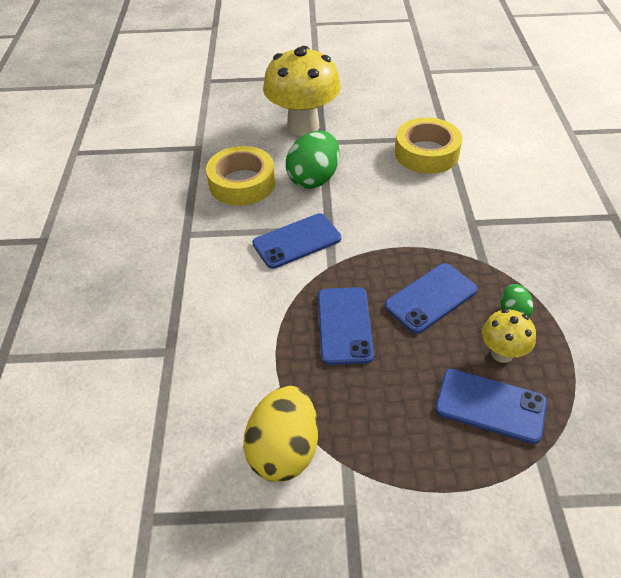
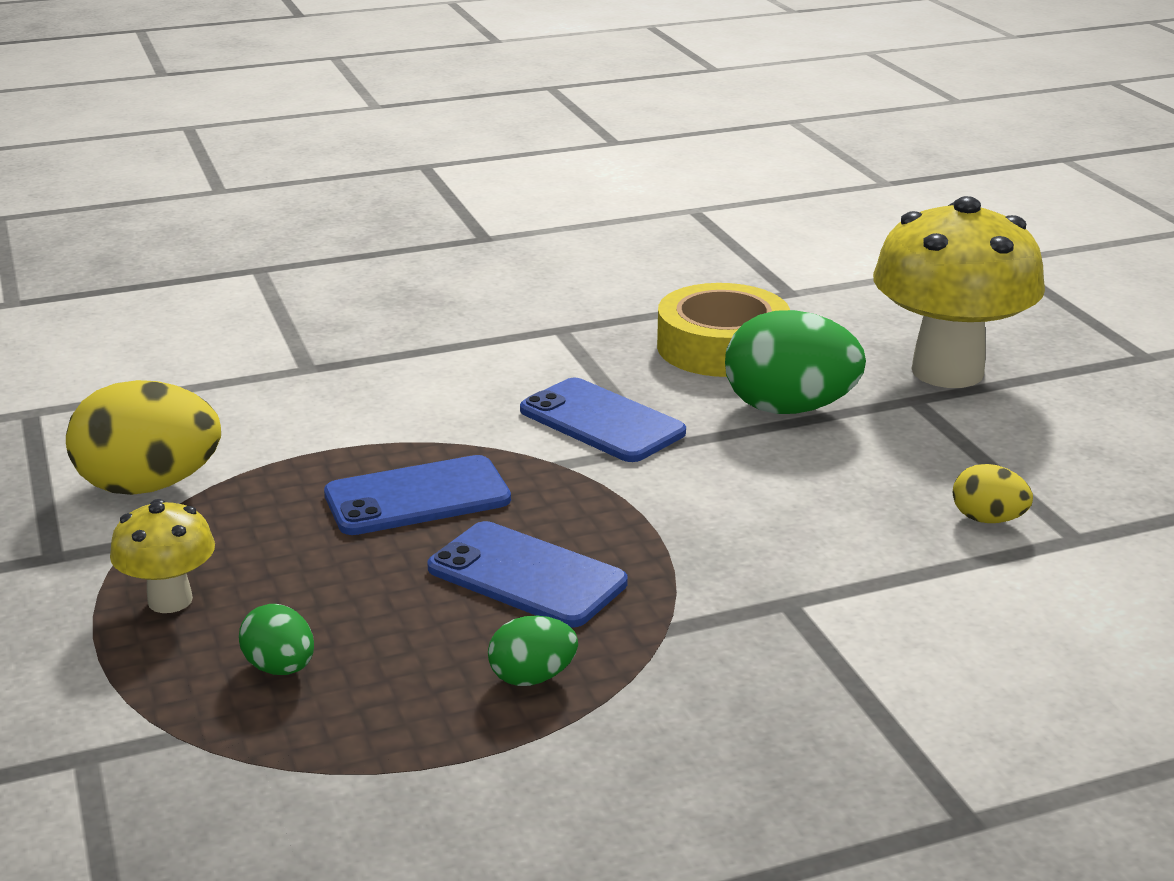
camera: 70 degrees right, 20 degrees down
yellow tape [395,117,462,174] -> yellow egg [953,464,1033,523]
blue phone [435,369,547,444] -> green egg [239,604,314,675]
yellow mushroom [482,309,536,363] -> yellow mushroom moved to [110,499,215,613]

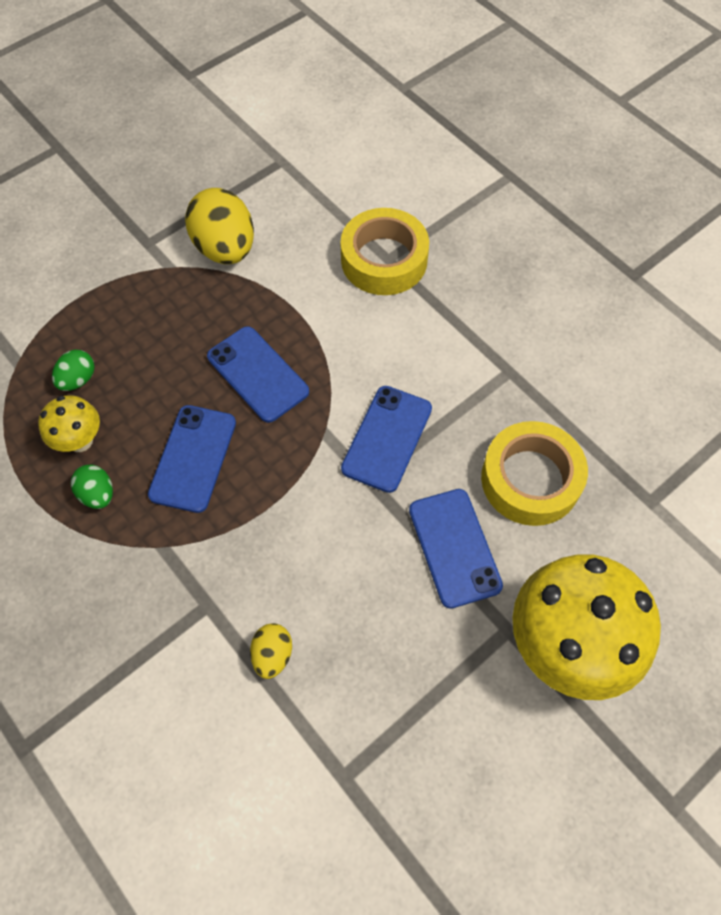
camera: 70 degrees right, 35 degrees up
yellow mushroom [110,499,215,613] -> yellow mushroom moved to [38,395,100,452]
green egg [725,310,866,414] -> blue phone [409,489,503,609]
yellow egg [953,464,1033,523] -> yellow egg moved to [250,623,292,679]
none -> yellow tape [340,208,429,295]

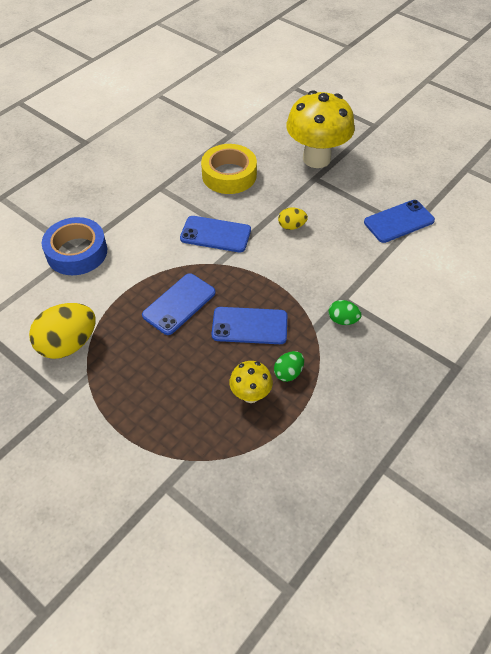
camera: 100 degrees left, 10 degrees down
green egg [52,350,94,391] -> green egg moved to [328,300,361,325]
yellow egg [250,623,292,679] -> yellow egg moved to [278,207,308,230]
yellow tape [340,208,429,295] -> blue tape [42,217,107,275]
blue phone [409,489,503,609] -> blue phone moved to [364,200,435,243]

